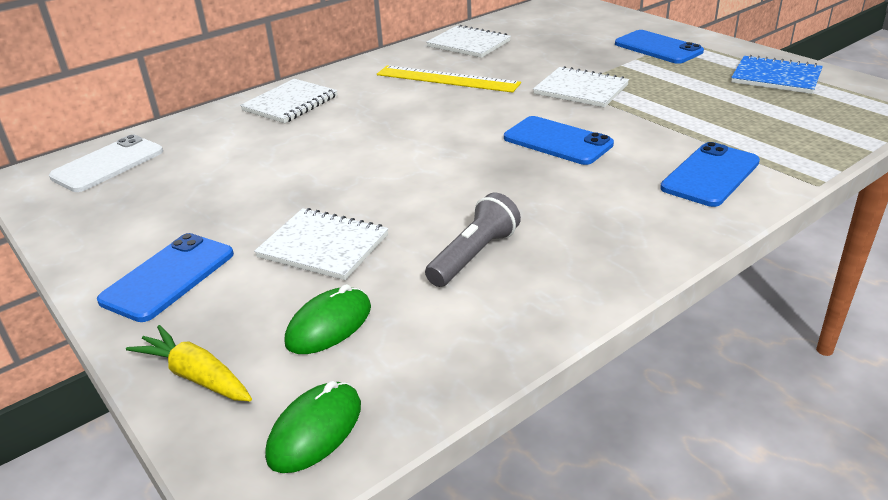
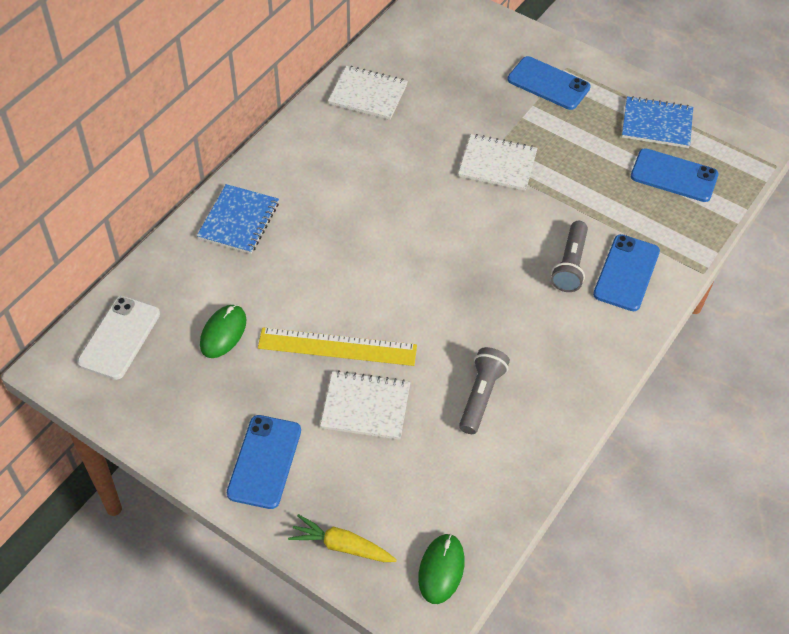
camera: 20 degrees left, 20 degrees up
white notebook [240,79,338,123] -> blue notebook [197,184,279,254]
green mouse [284,284,371,354] -> green mouse moved to [200,305,246,358]
yellow ruler [377,65,521,93] -> yellow ruler moved to [258,327,417,366]
blue phone [504,116,614,165] -> blue phone moved to [631,148,719,202]
none -> grey flashlight [551,221,588,292]

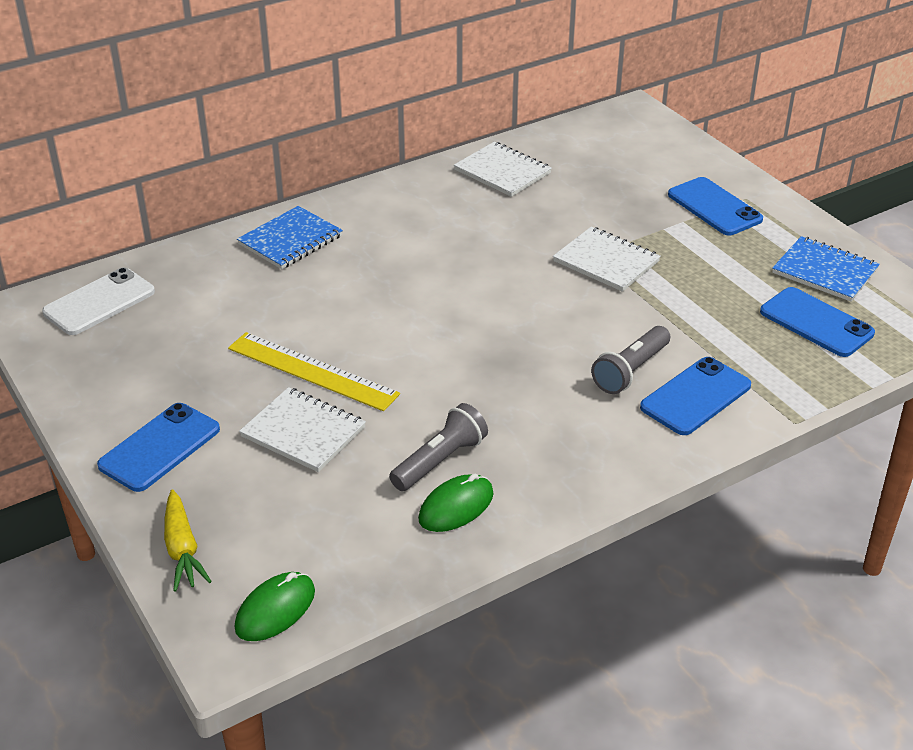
camera: 25 degrees right, 15 degrees down
green mouse [200,305,246,358] -> green mouse moved to [418,474,494,532]
yellow carrot [288,514,397,562] -> yellow carrot turned 150 degrees counterclockwise [164,489,212,592]

